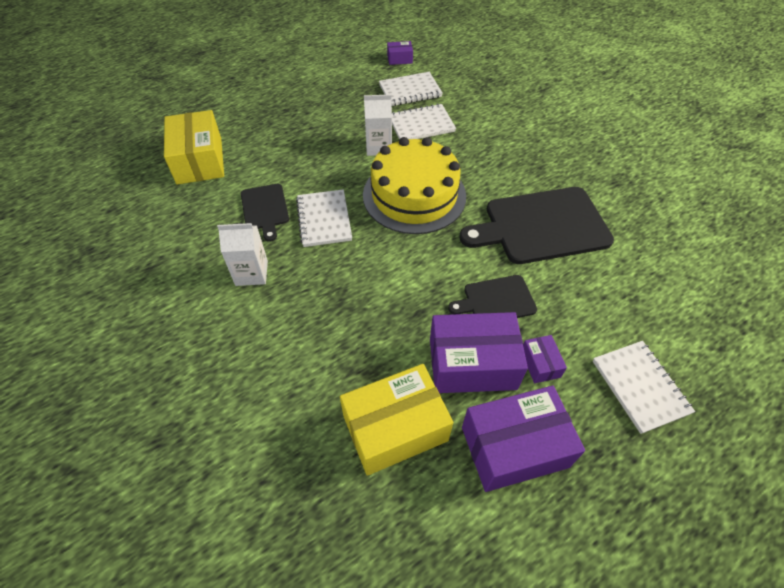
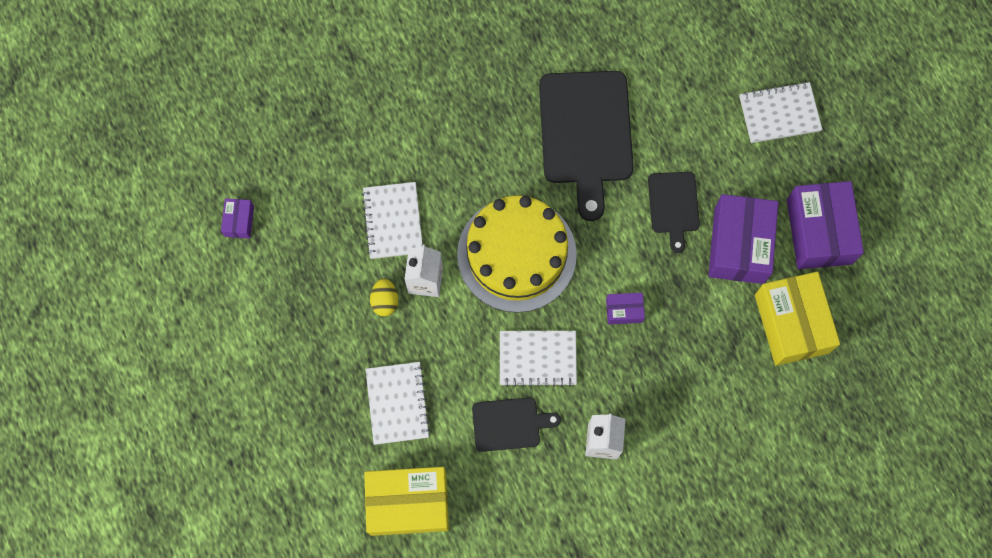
camera: 80 degrees left, 20 degrees up
white notebook [379,72,443,106] -> white notebook moved to [366,362,431,445]
purple box [523,335,567,383] -> purple box moved to [606,293,645,324]
none -> yellow egg [370,279,398,316]

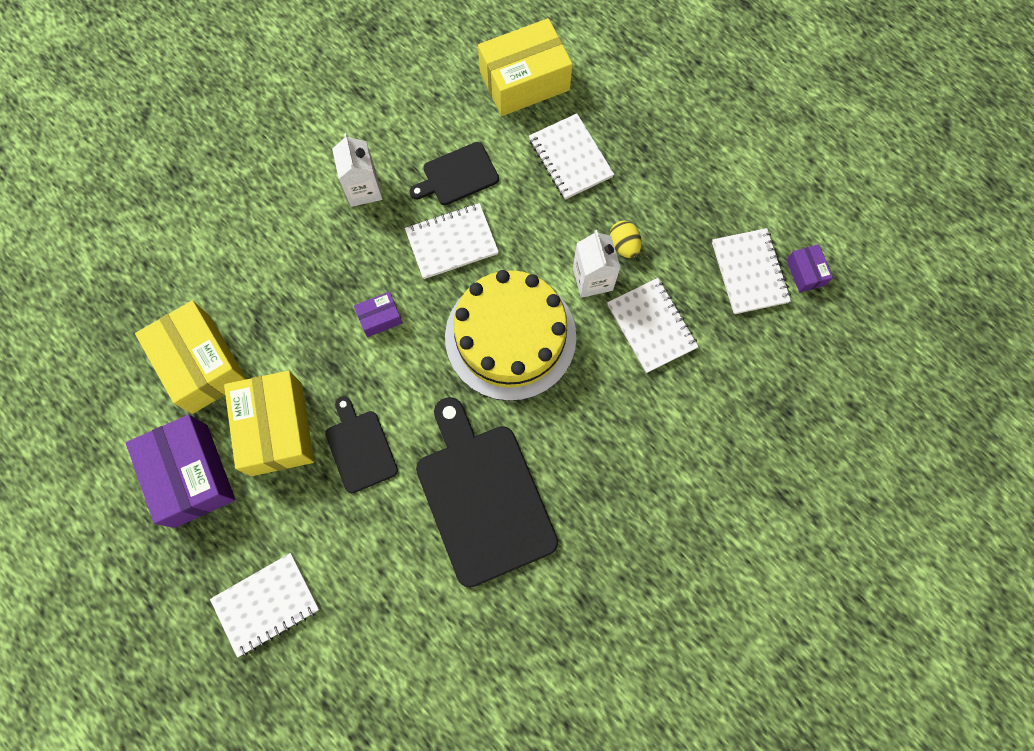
camera: 160 degrees right, 0 degrees up
purple box [708,194,778,284] -> yellow box [224,371,314,476]
none -> white notebook [712,228,791,314]

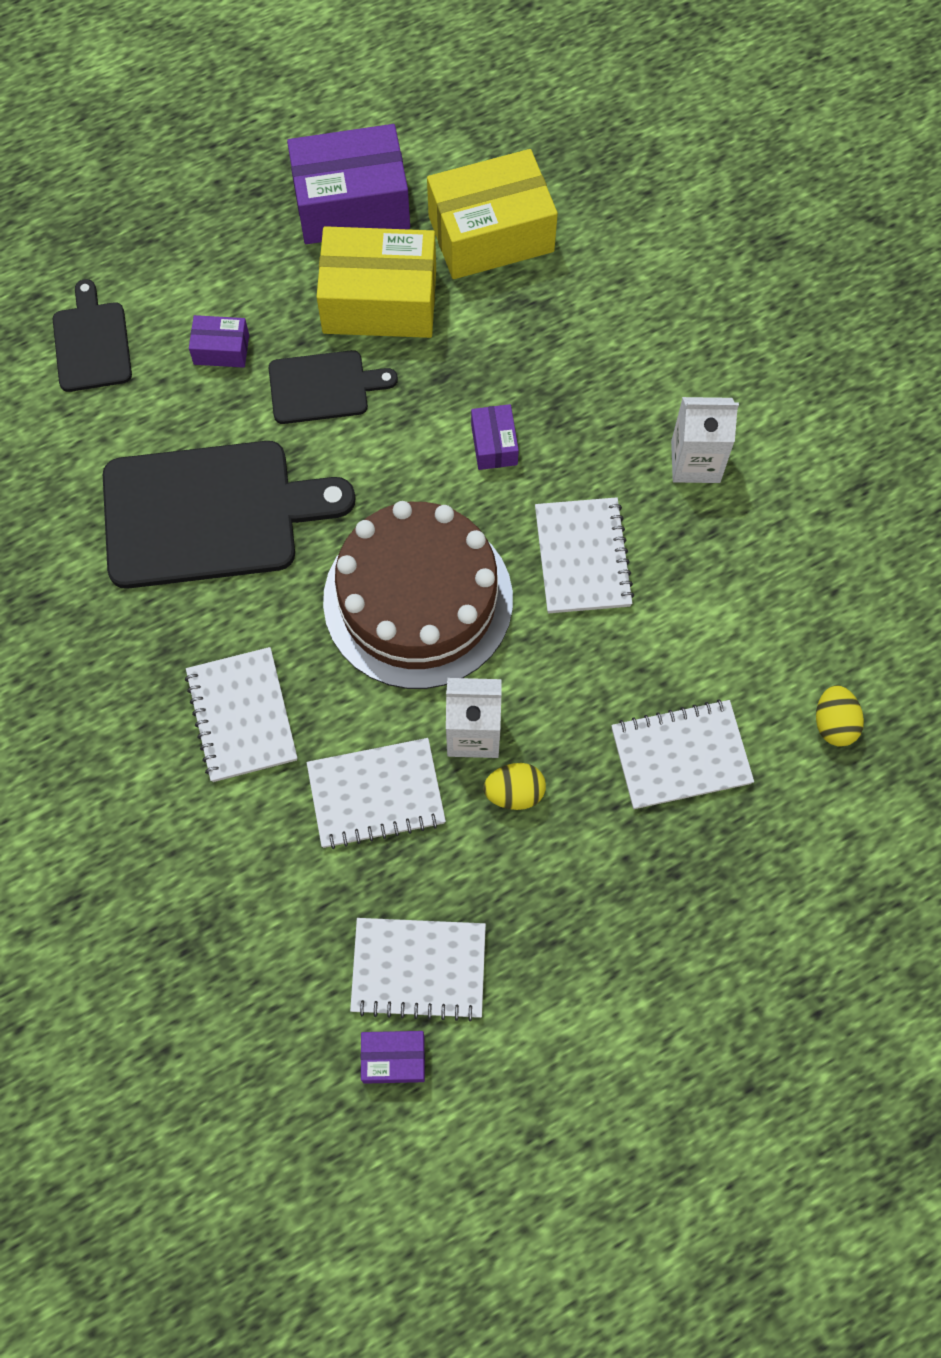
camera: 105 degrees right, 5 degrees down
white notebook [210,553,319,658] -> white notebook moved to [185,647,298,782]
black cutting board [409,142,499,205] -> black cutting board moved to [53,279,132,392]
yellow cake [445,270,576,401] -> brown cake [323,501,513,689]
yellow box [478,18,573,116] -> yellow egg [816,685,864,747]
none -> purple box [189,315,249,368]

